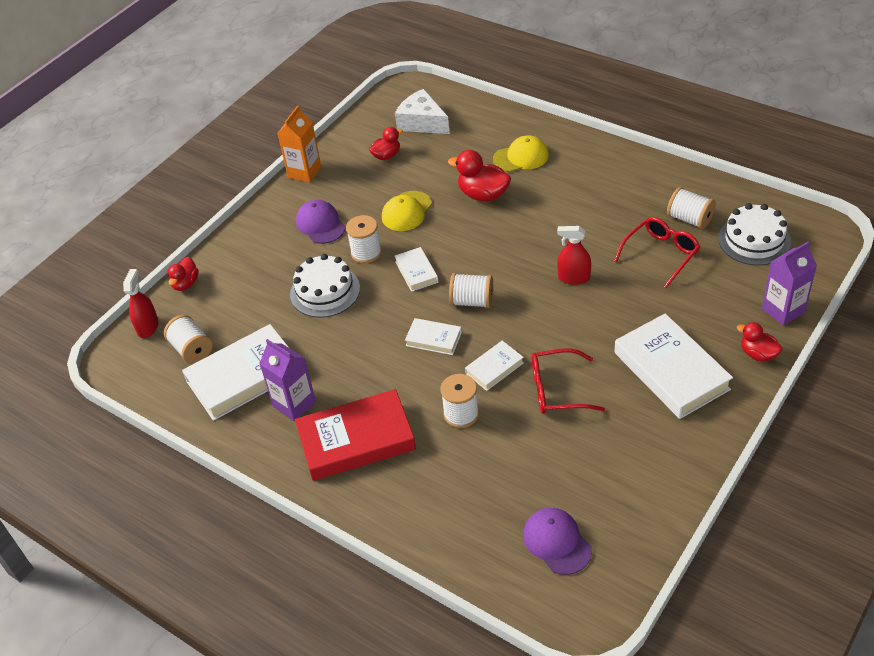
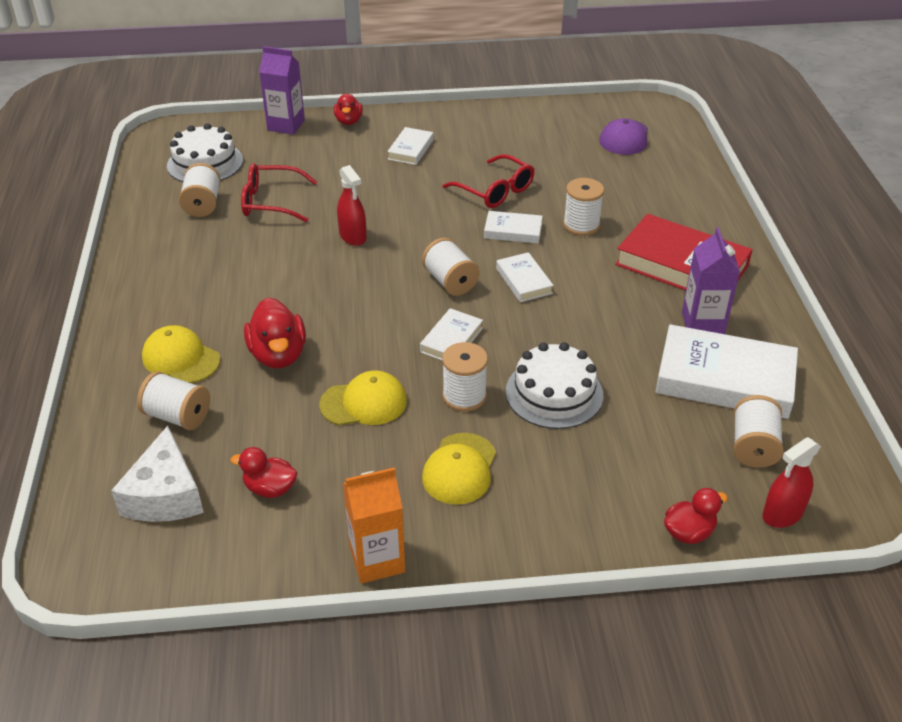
camera: 135 degrees left, 5 degrees down
purple cap [296,200,346,244] -> yellow cap [422,433,496,505]
white book [614,313,733,419] -> white book [387,127,433,165], size x0.50
none -> white spool [137,371,210,430]

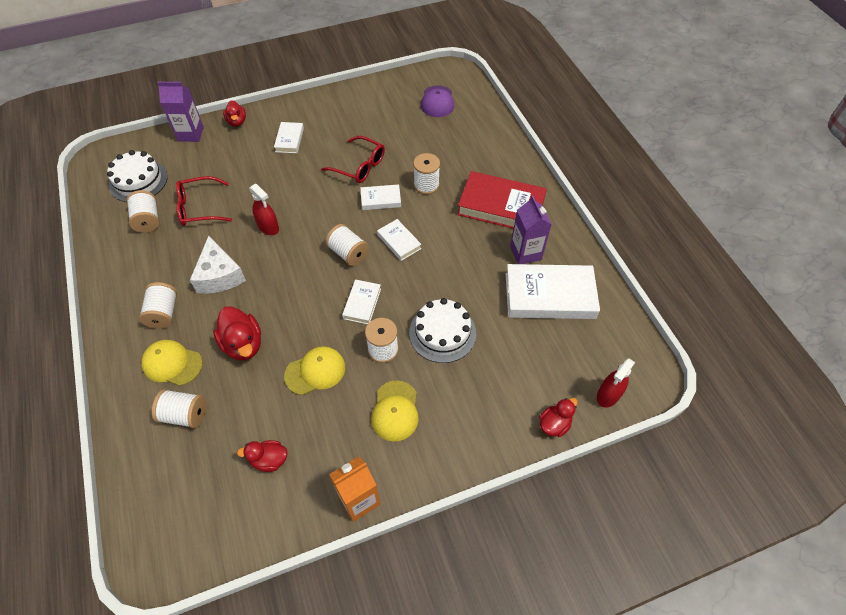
camera: 15 degrees left, 15 degrees up
white cheese [111,426,204,522] -> white cheese moved to [190,236,246,293]
white spool [733,395,784,468] -> white spool moved to [139,282,177,329]

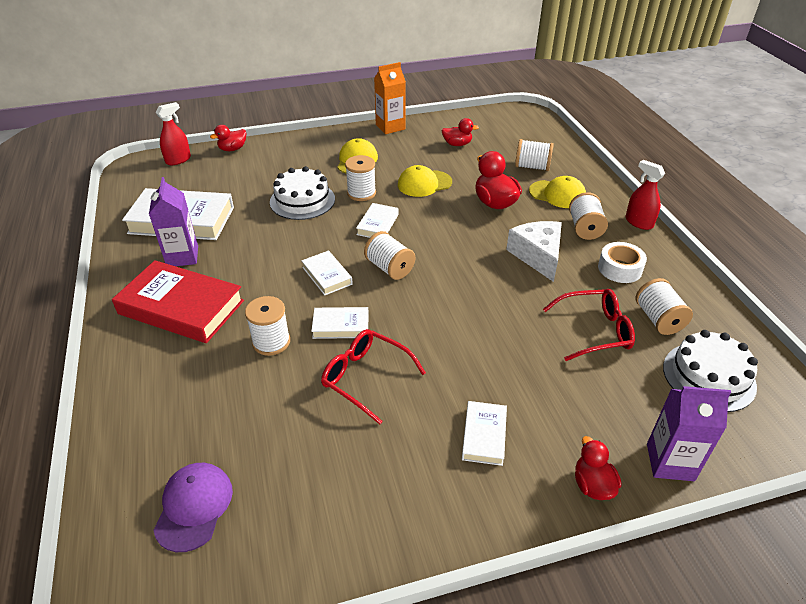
camera: 175 degrees left, 15 degrees down
red spray bottle [249,184,279,235] -> red spray bottle moved to [625,160,665,230]
none -> white tape [598,242,647,283]

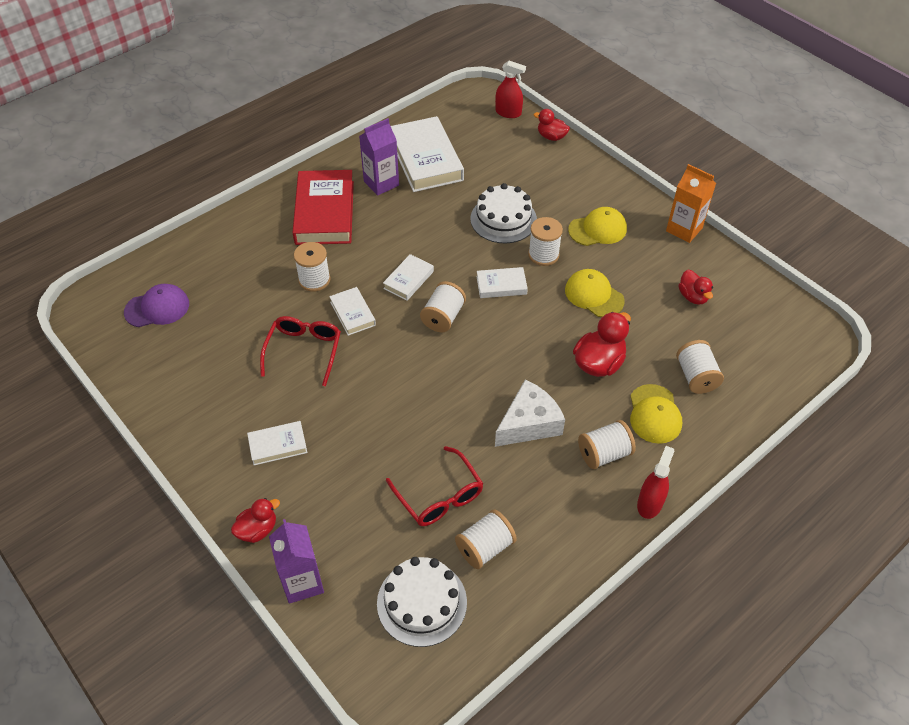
camera: 65 degrees right, 10 degrees up
white tape [598,242,647,283] -> none

